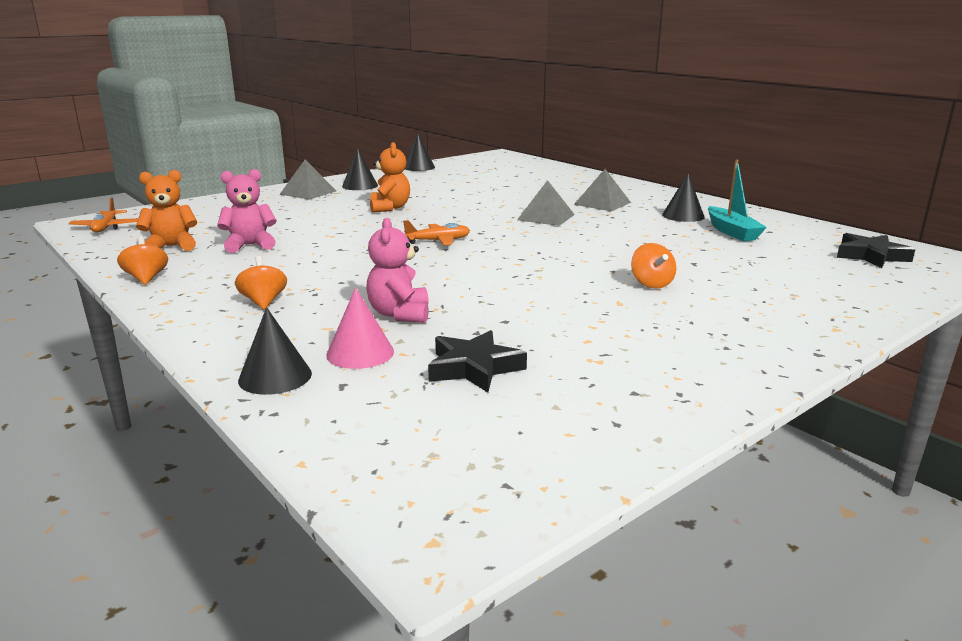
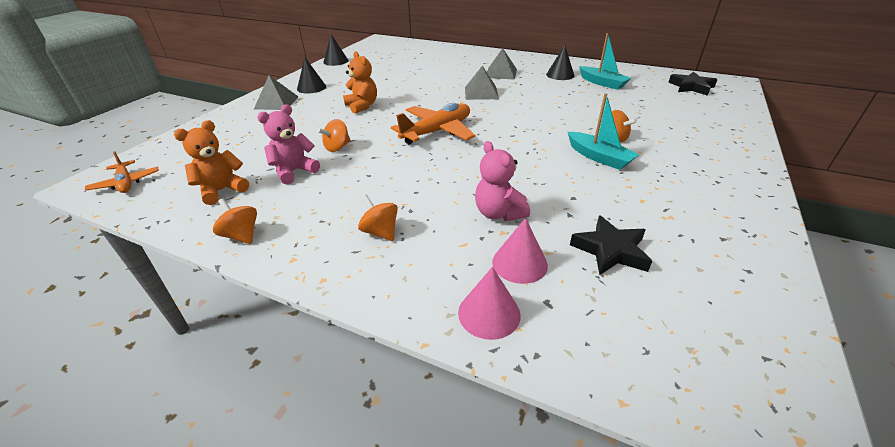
camera: 25 degrees left, 15 degrees up
black cone [238,307,312,395] -> pink cone [458,267,521,340]
orange plane [403,220,470,245] -> orange plane [391,103,475,144], size x1.74
none -> orange spinning top [317,119,351,152]
none -> turquoise boat [568,93,639,170]

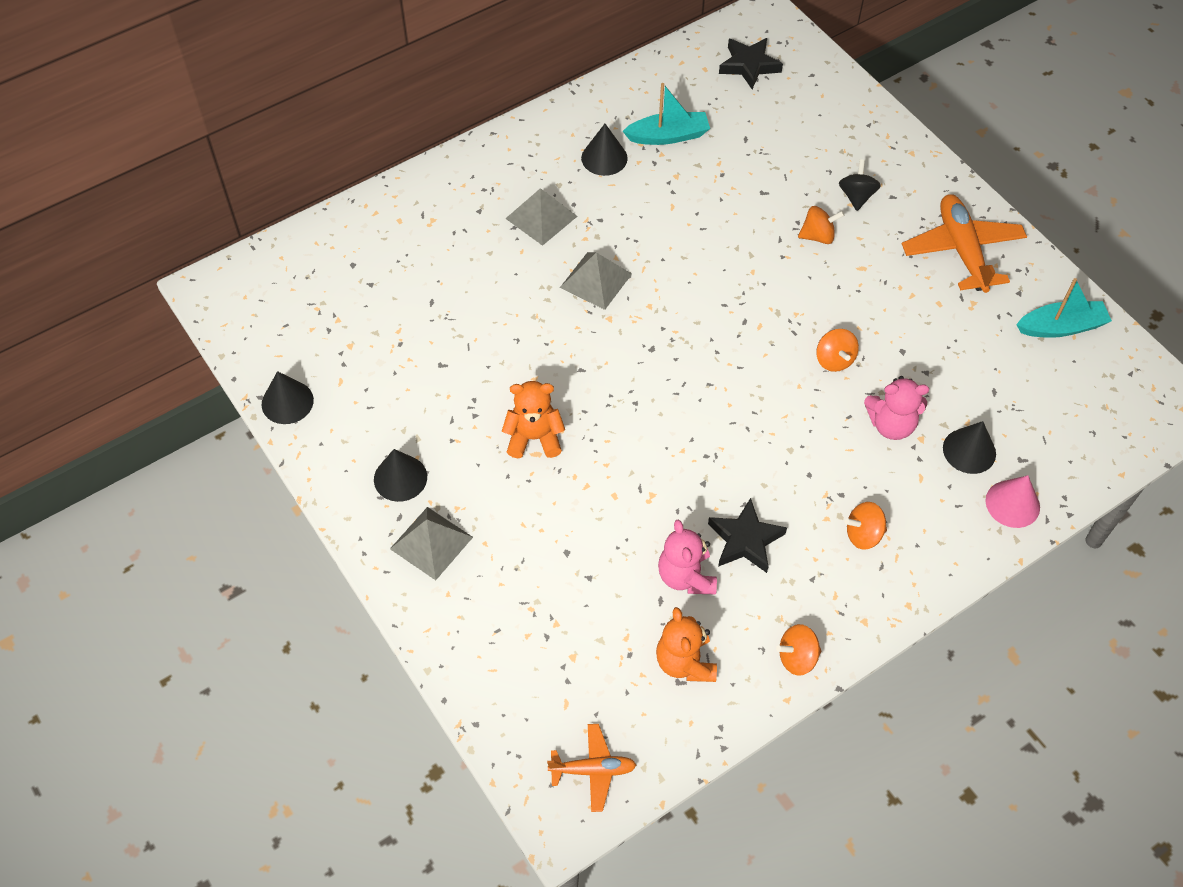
camera: 60 degrees left, 20 degrees up
orange spinning top [317,119,351,152] -> orange spinning top moved to [817,329,859,372]
orange plane [391,103,475,144] -> orange plane moved to [902,194,1027,293]
pink cone [492,218,548,284] -> black cone [943,421,996,474]
turquoise boat [568,93,639,170] -> turquoise boat moved to [1016,278,1112,338]
black star [570,215,652,275] -> black star moved to [708,498,787,573]
none -> black spinning top [839,160,881,211]

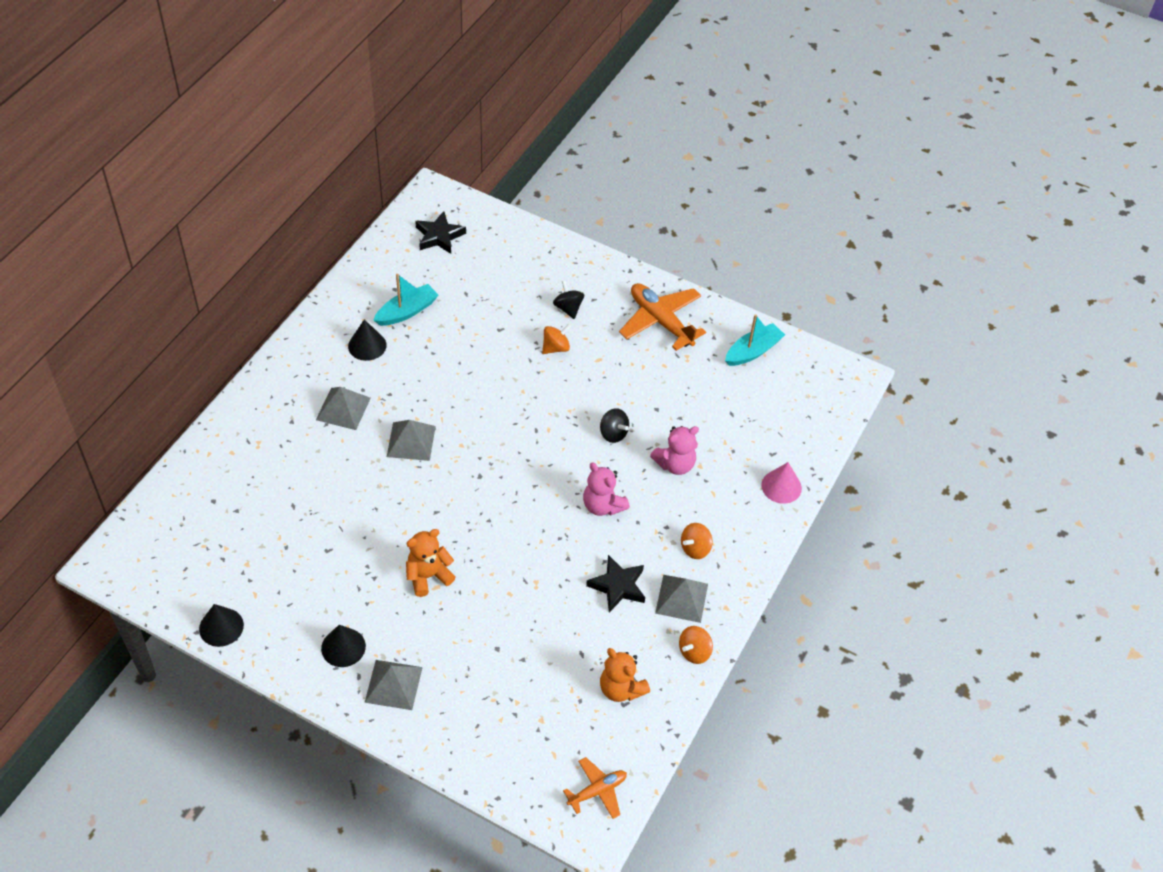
camera: 30 degrees left, 5 degrees down
pink teddy bear [658,519,717,594] -> pink teddy bear moved to [583,462,630,516]
orange spinning top [817,329,859,372] -> black spinning top [600,408,629,443]
black cone [943,421,996,474] -> none
none -> grey pyramid [655,575,708,623]

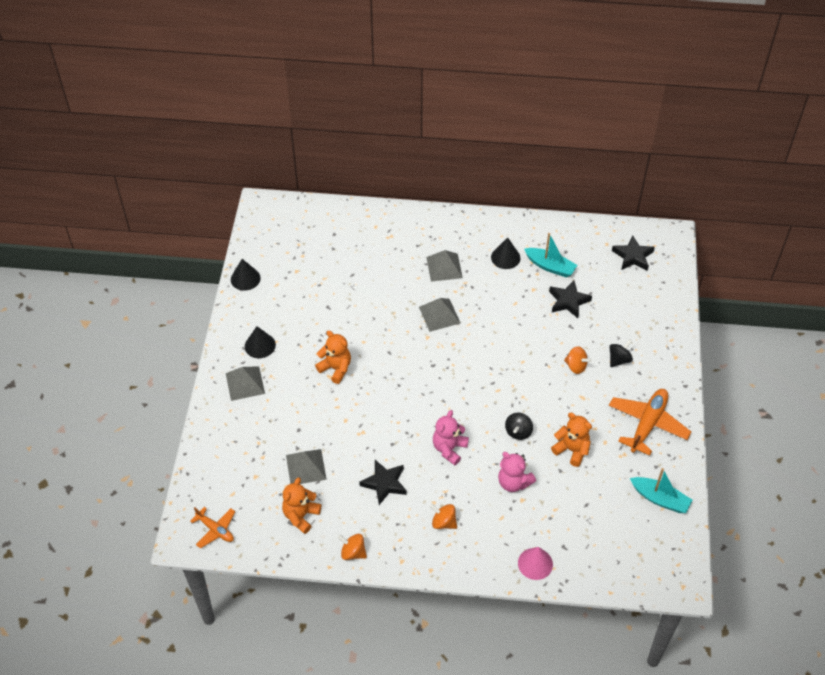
camera: 70 degrees right, 0 degrees up
grey pyramid [655,575,708,623] -> grey pyramid moved to [286,449,327,484]
none -> black star [549,280,592,318]
none -> orange teddy bear [551,413,592,467]

